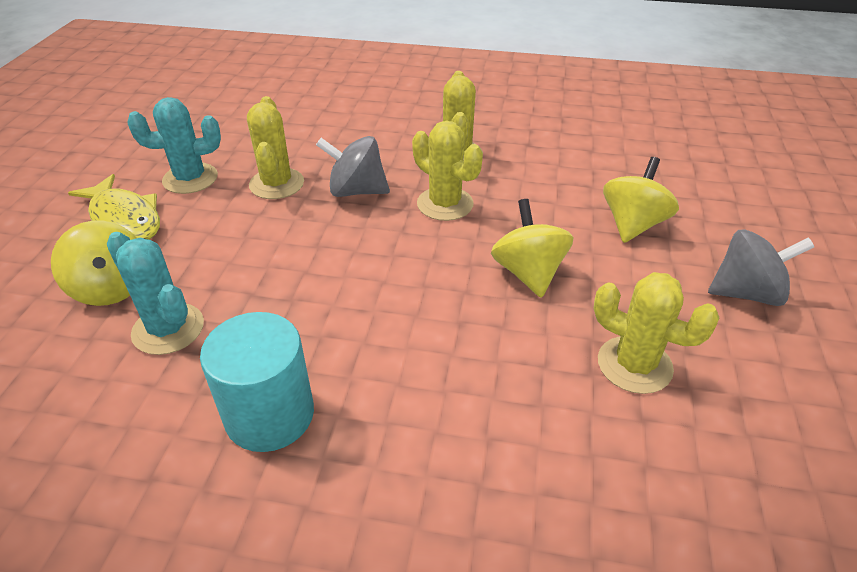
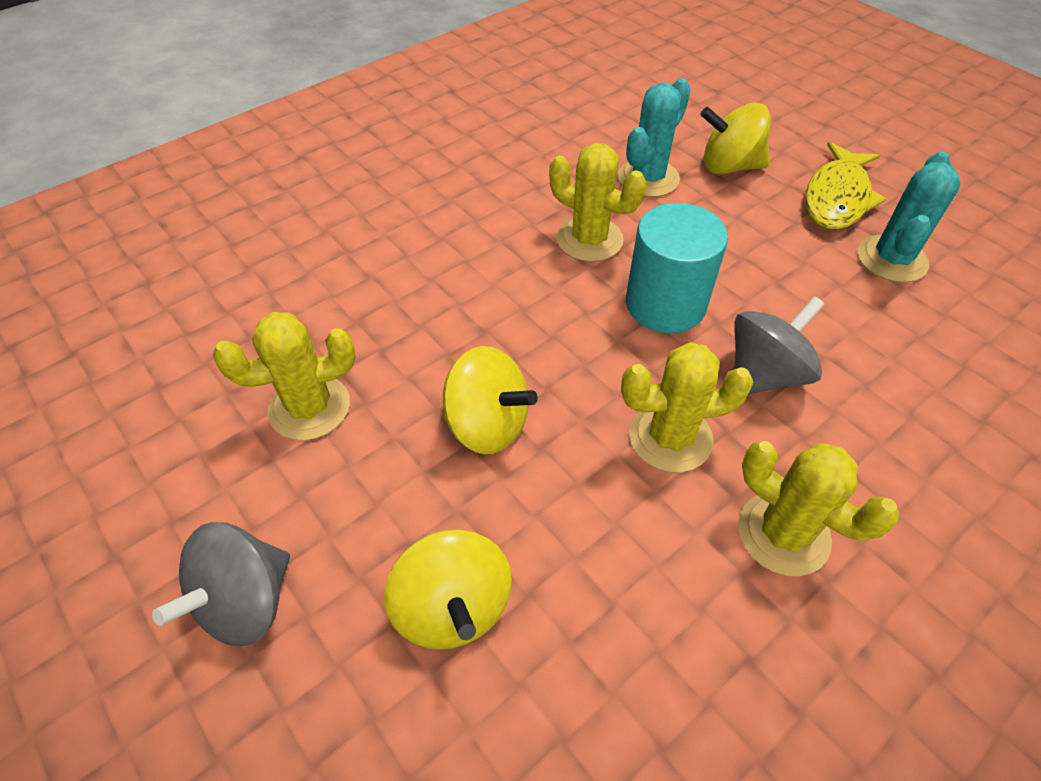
camera: 130 degrees right, 10 degrees up
yellow fish [68,174,160,240] -> yellow fish turned 60 degrees counterclockwise [805,142,886,230]
turquoise cactus [107,232,204,355] -> turquoise cactus turned 45 degrees counterclockwise [618,78,691,197]
turquoise cylinder [200,312,314,452] -> turquoise cylinder moved to [626,203,728,333]
yellow cactus [247,96,304,199] -> yellow cactus moved to [549,143,647,262]

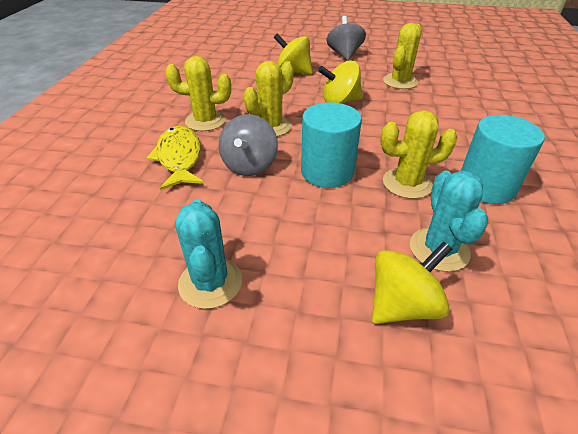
camera: 140 degrees right, 10 degrees down
yellow fish [805,142,886,230] -> yellow fish moved to [146,126,204,190]
none -> turquoise cylinder [461,115,545,204]

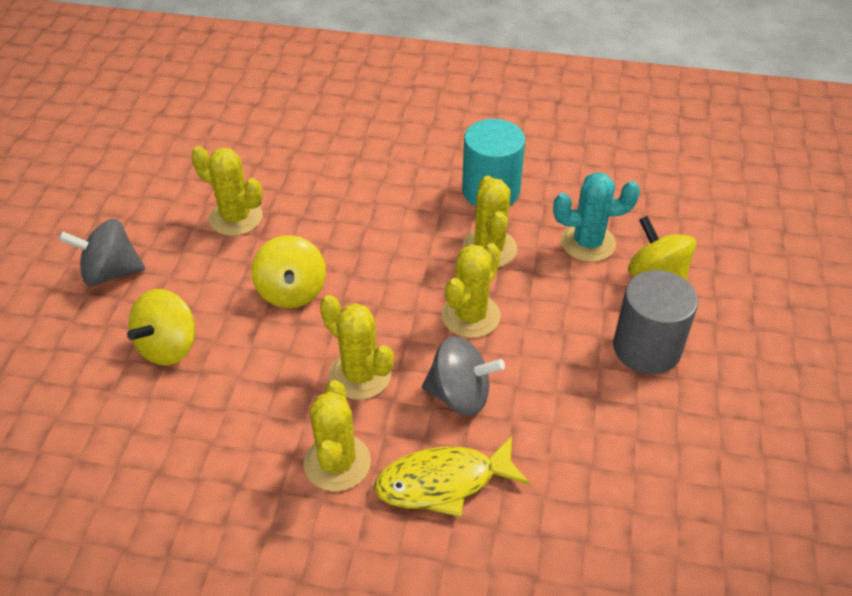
camera: 90 degrees left, 5 degrees up
turquoise cactus [175,199,242,309] -> none
turquoise cylinder [301,102,362,188] -> yellow cactus [442,243,501,338]
none -> grey cylinder [613,270,698,374]

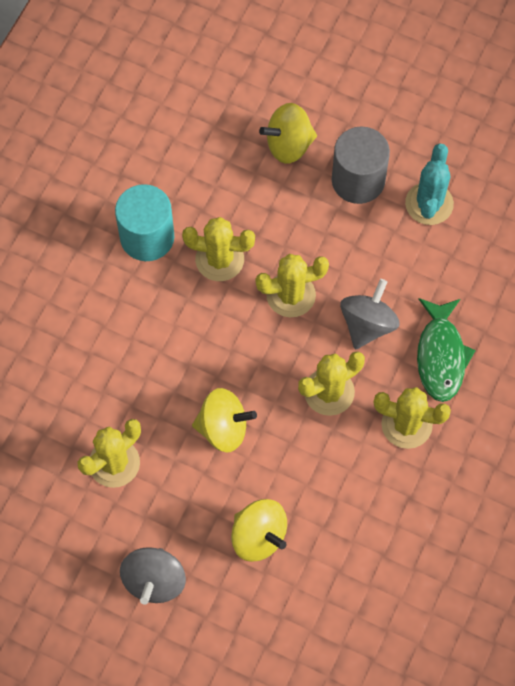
camera: 75 degrees left, 20 degrees up
yellow fish [374,436,530,517] -> green fish [417,298,476,402]
yellow cactus [442,243,501,338] -> yellow cactus turned 60 degrees counterclockwise [255,254,329,317]
turquoise cactus [553,172,640,262] -> turquoise cactus moved to [405,143,454,225]

